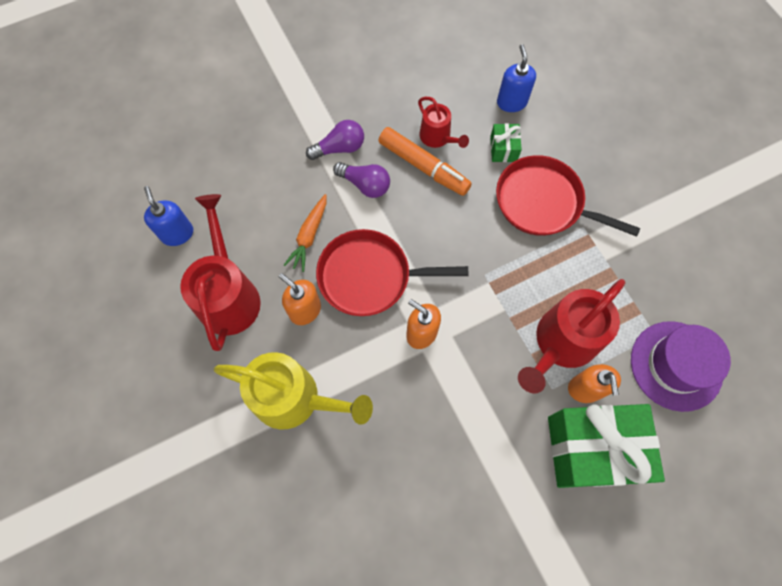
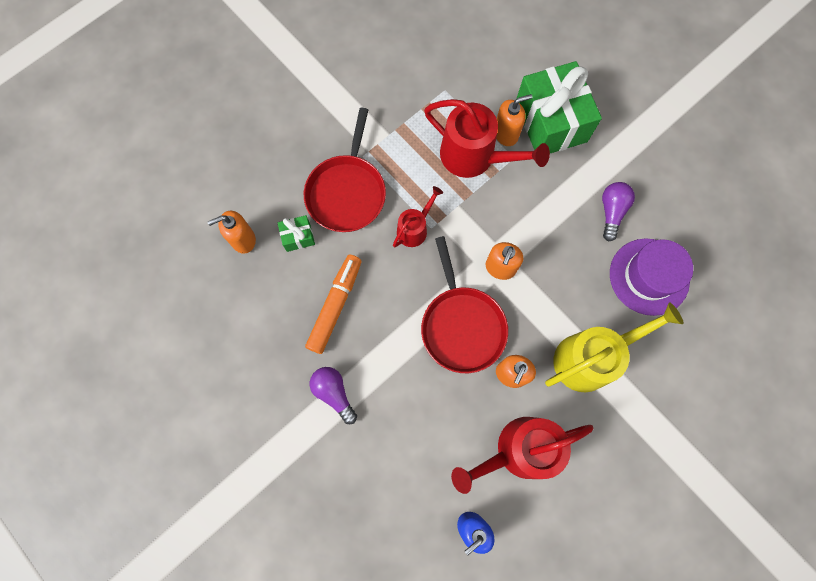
camera: 105 degrees left, 5 degrees up
yellow watering can [213,352,373,430] -> yellow watering can turned 60 degrees clockwise [545,303,684,392]
orange carrot [284,194,327,272] -> none
purple light bulb [333,162,390,198] -> purple light bulb moved to [602,182,635,242]
red watering can [418,97,469,148] -> red watering can moved to [393,186,443,247]
blue soap dispenser [497,44,536,112] -> orange soap dispenser [208,211,256,254]
purple hat [631,321,731,412] -> purple hat moved to [610,238,693,316]

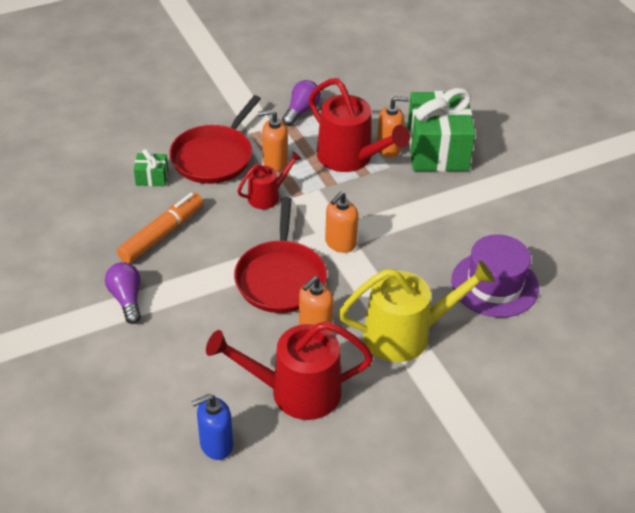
camera: 15 degrees right, 30 degrees down
orange soap dispenser [208,211,256,254] -> orange soap dispenser moved to [258,110,288,172]
purple light bulb [602,182,635,242] -> purple light bulb moved to [282,80,321,126]

